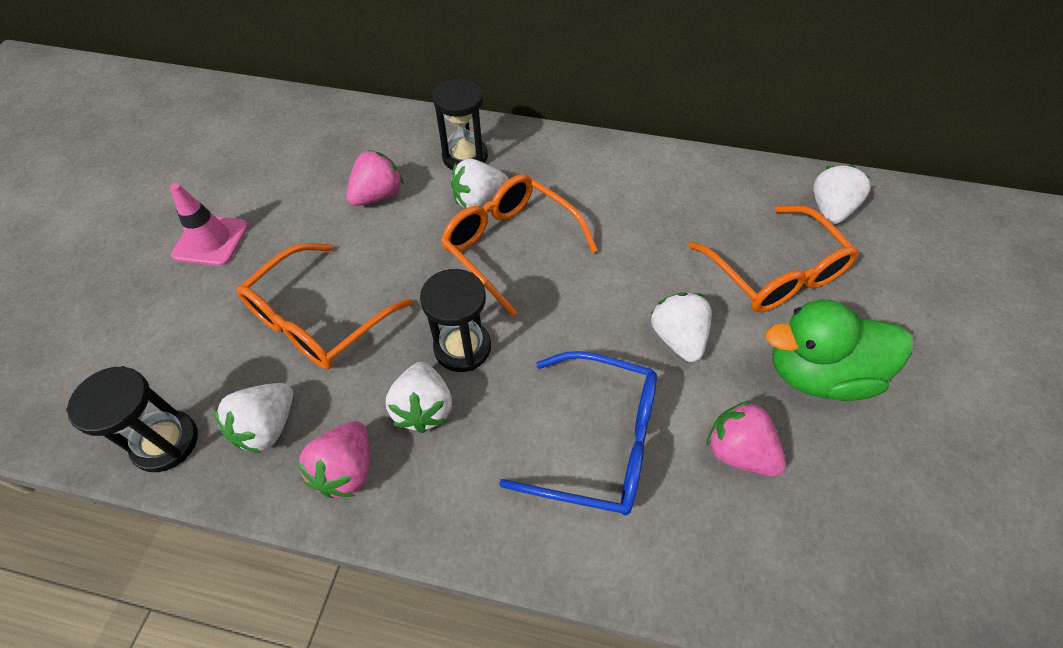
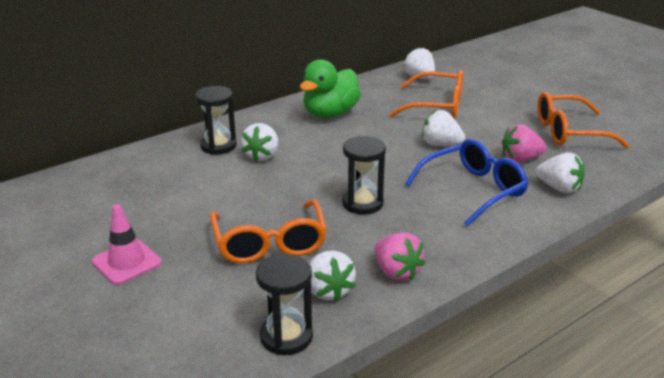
camera: 50 degrees left, 25 degrees down
pink strawberry [346,150,404,206] -> none
white strawberry [386,362,452,433] -> white strawberry moved to [536,152,585,193]
orange glasses [441,174,598,316] -> orange glasses moved to [537,92,630,149]
green duck [766,299,912,401] -> green duck moved to [300,59,361,118]

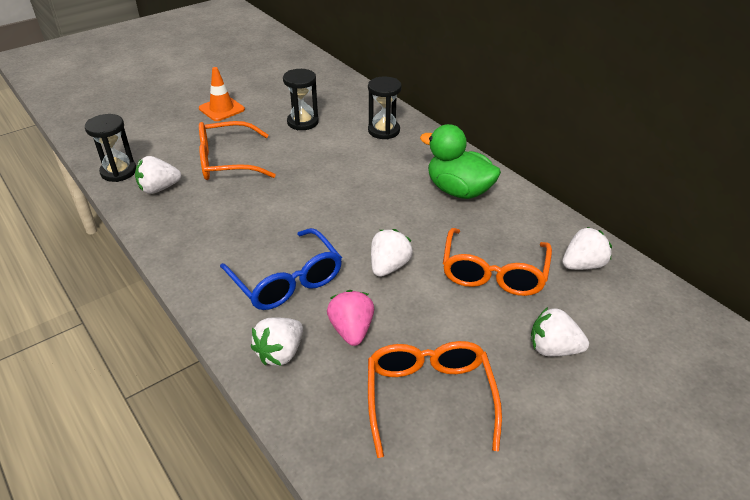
camera: 90 degrees right, 10 degrees up
pink traffic cone [92,204,162,285] -> orange traffic cone [199,67,245,121]
white strawberry [241,123,278,161] -> white strawberry moved to [531,307,589,356]
black hourglass [342,136,386,215] -> black hourglass moved to [283,69,319,130]
pink strawberry [375,232,426,281] -> none

